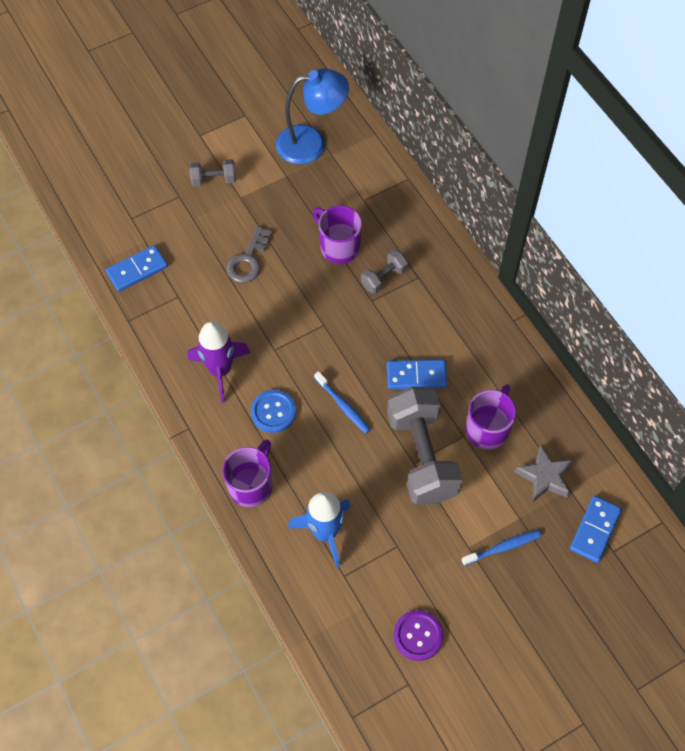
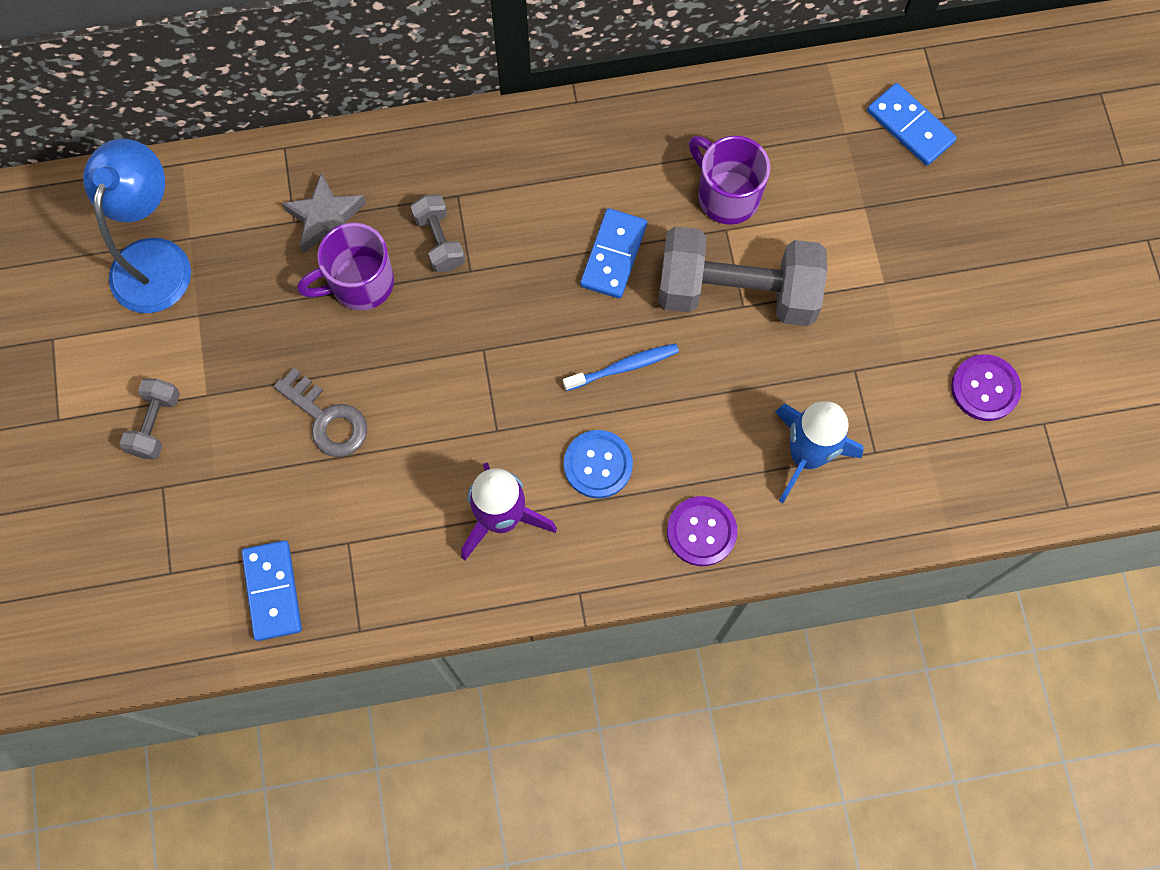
camera: 70 degrees left, 10 degrees up
purple mug [222,440,272,507] -> purple button [667,496,737,566]
blue toothbrush [461,530,542,566] -> none
grey star [515,445,573,503] -> grey star moved to [282,173,366,253]

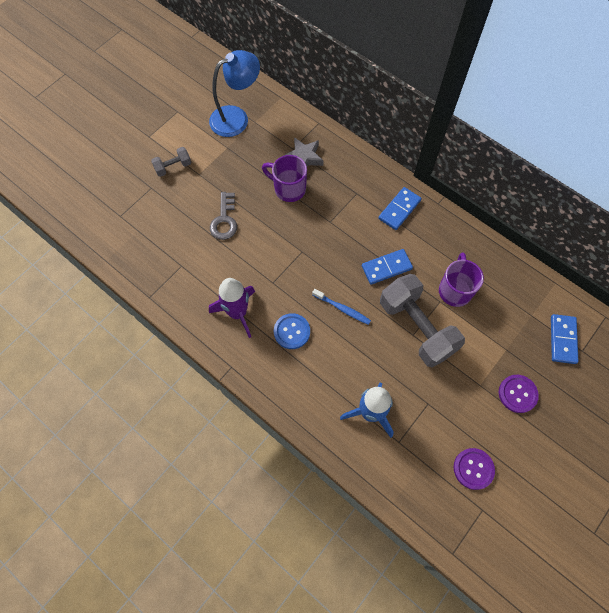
camera: 50 degrees right, 5 degrees down
blue domino [242,540,302,641] -> blue domino moved to [378,187,421,230]
grey dumbbell [411,195,465,273] -> none
purple button [667,496,737,566] -> purple button moved to [499,375,539,413]

